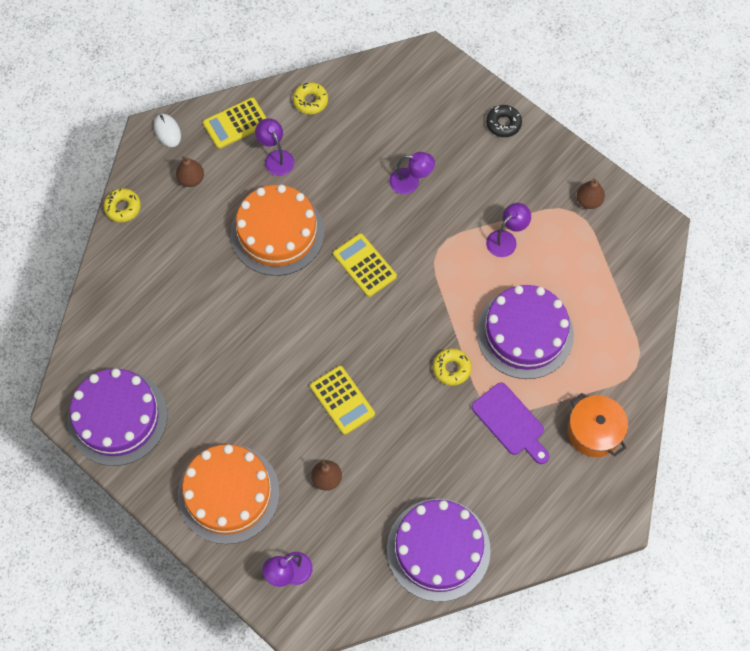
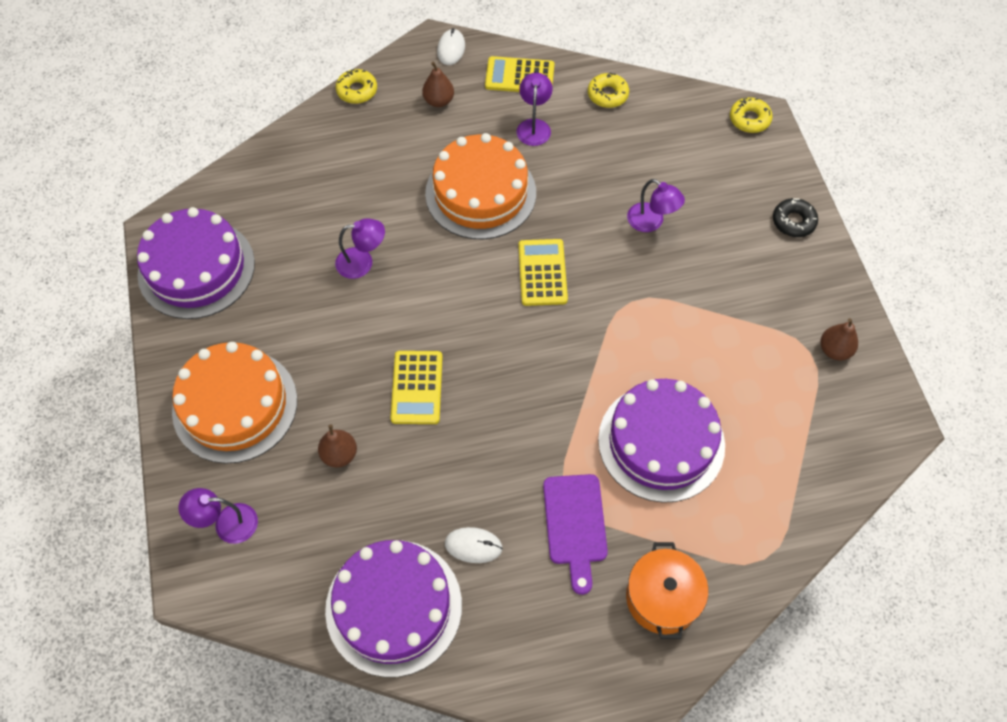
camera: 35 degrees right, 5 degrees down
yellow donut [433,349,472,386] -> yellow donut moved to [730,97,773,133]
purple lamp [486,203,531,257] -> purple lamp moved to [335,218,385,279]
none -> white mouse [445,527,503,563]

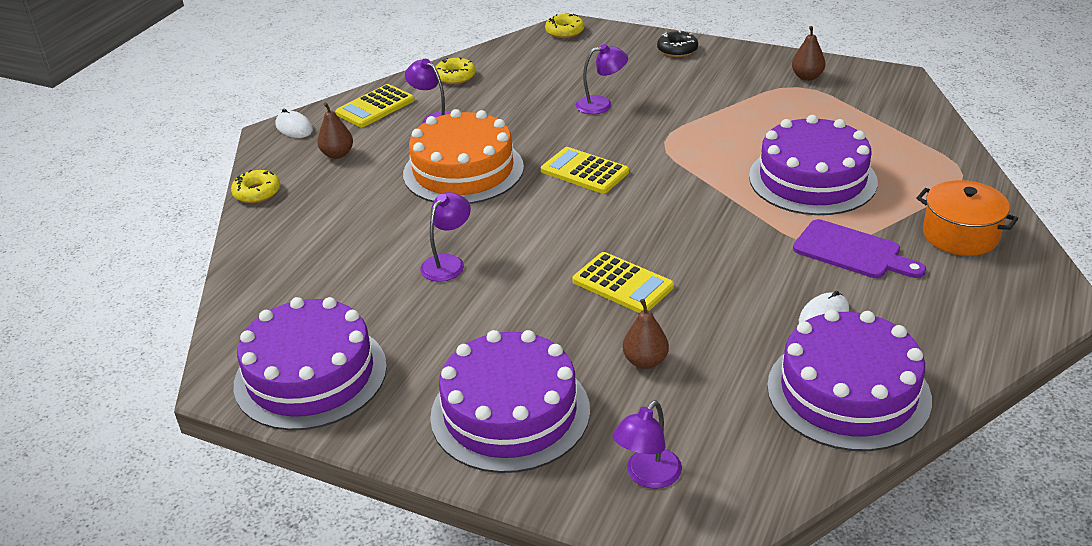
camera: 50 degrees left, 25 degrees down
orange cake [172,342,297,464] -> purple cake [430,330,590,473]

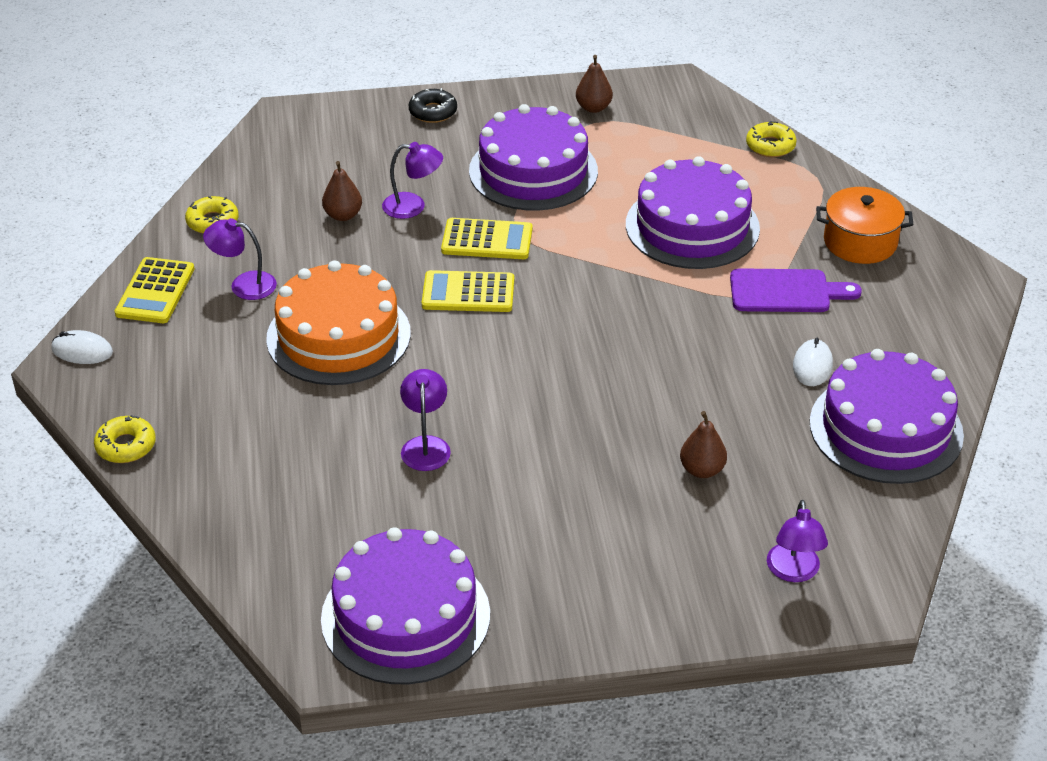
camera: 35 degrees left, 5 degrees up
brown pear [317,102,353,159] -> brown pear moved to [322,161,362,221]
purple cake [430,330,590,473] -> purple cake moved to [469,104,598,211]
yellow donut [545,14,584,38] -> yellow donut moved to [746,121,796,157]
yellow calculator [572,252,674,313] -> yellow calculator moved to [441,218,533,259]
purple lamp [576,44,628,114] -> purple lamp turned 45 degrees clockwise [382,142,443,219]

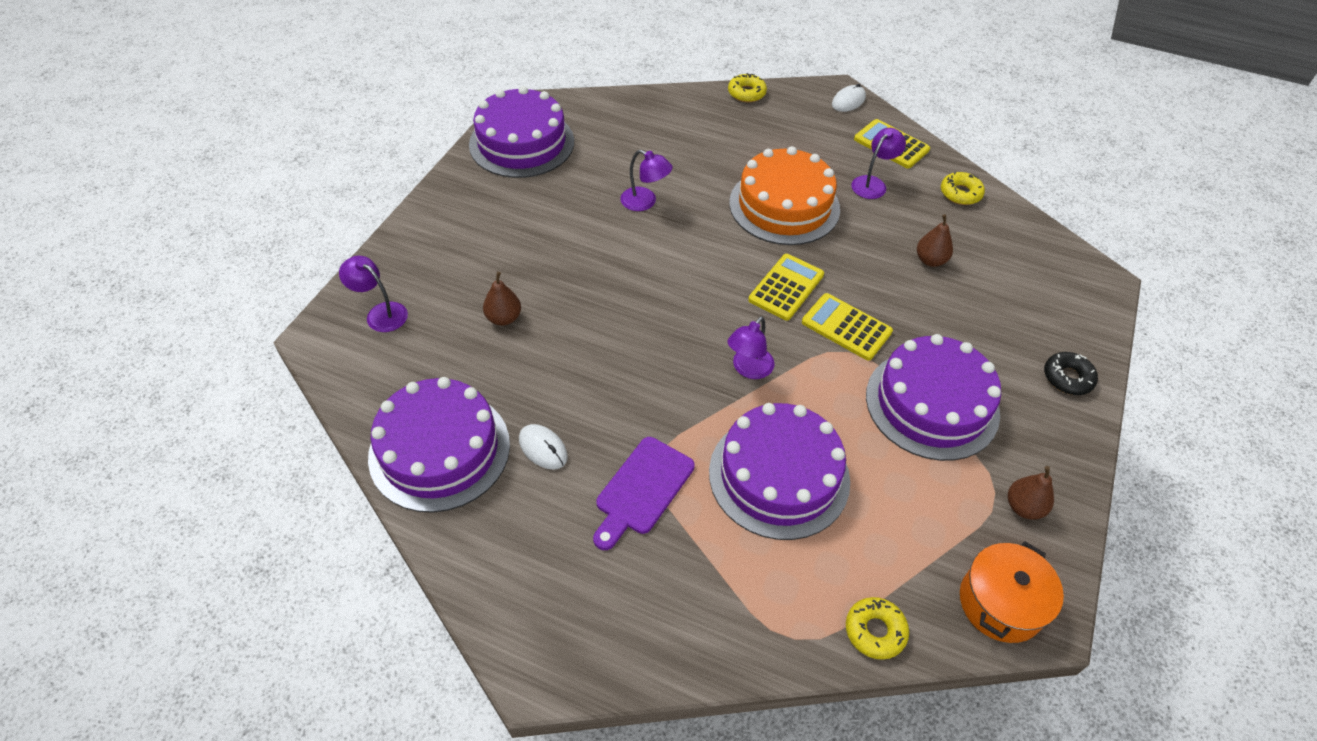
camera: 120 degrees right, 10 degrees up
purple lamp [382,142,443,219] -> purple lamp moved to [727,316,775,379]
yellow calculator [441,218,533,259] -> yellow calculator turned 90 degrees clockwise [802,293,893,361]
orange pot [816,187,914,264] -> orange pot moved to [960,541,1064,643]

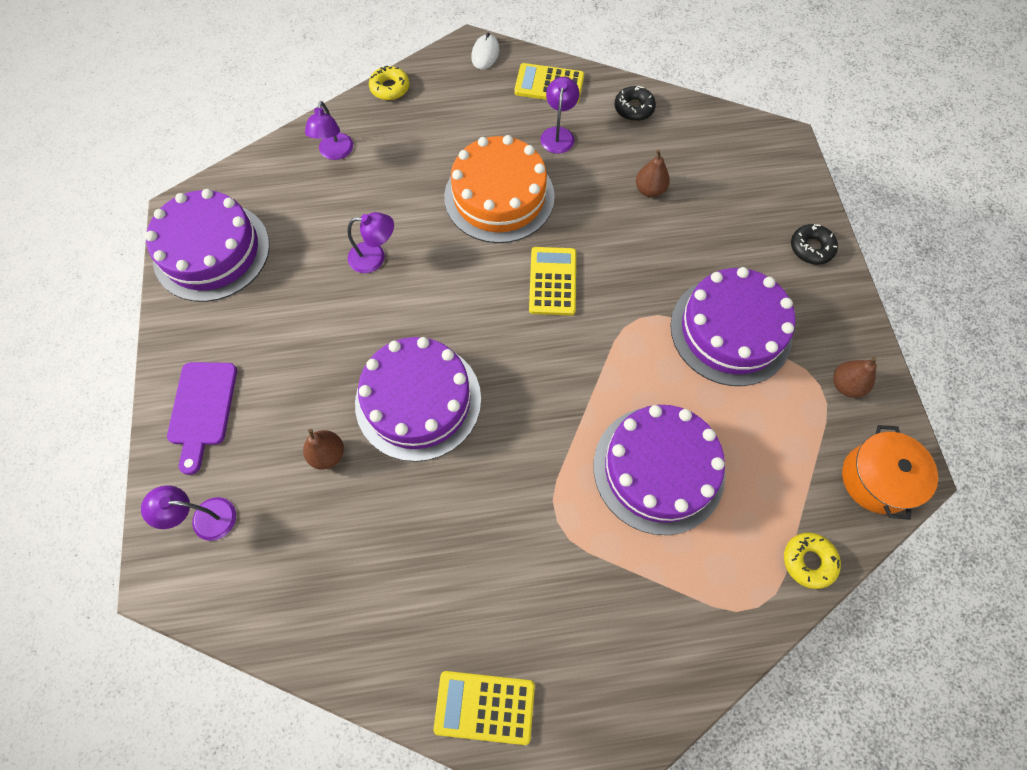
camera: 30 degrees left, 15 degrees up
purple cake [368,377,510,512] -> purple cake moved to [355,337,481,462]
white mouse [519,424,568,470] -> none
purple cutting board [593,437,695,550] -> purple cutting board moved to [167,362,237,475]
purple lamp [727,316,775,379] -> purple lamp moved to [305,101,353,160]
yellow calculator [802,293,893,361] -> yellow calculator moved to [434,671,535,745]
yellow donut [941,172,985,205] -> black donut [614,86,656,121]

